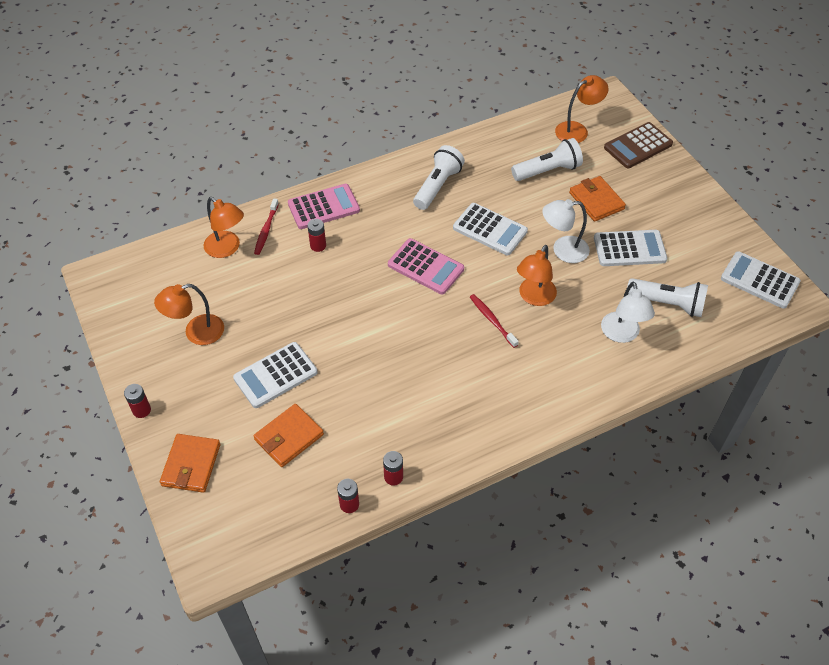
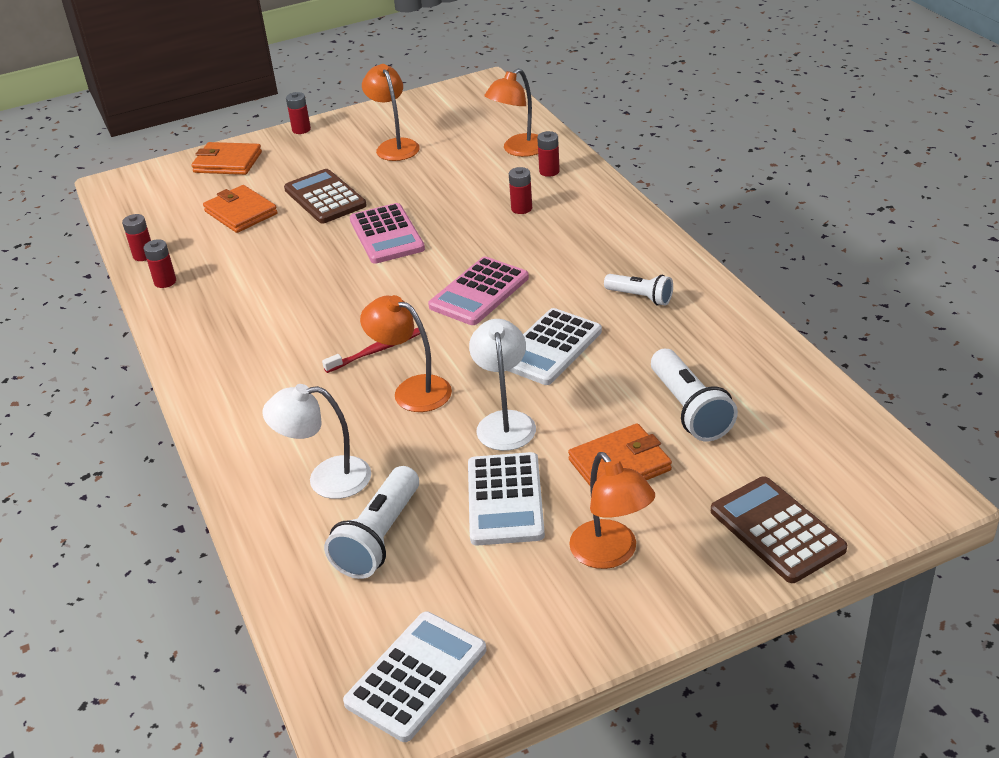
camera: 95 degrees right, 15 degrees down
white calculator [233,342,318,408] -> brown calculator [284,169,367,223]
red toothbrush [254,198,279,255] -> red battery [537,131,560,177]
pink calculator [288,184,360,229] -> pink calculator moved to [350,203,425,264]
white flashlight [413,145,465,210] -> white flashlight [604,274,673,305], size x0.63
orange lamp [555,75,608,143] -> orange lamp moved to [569,452,655,569]

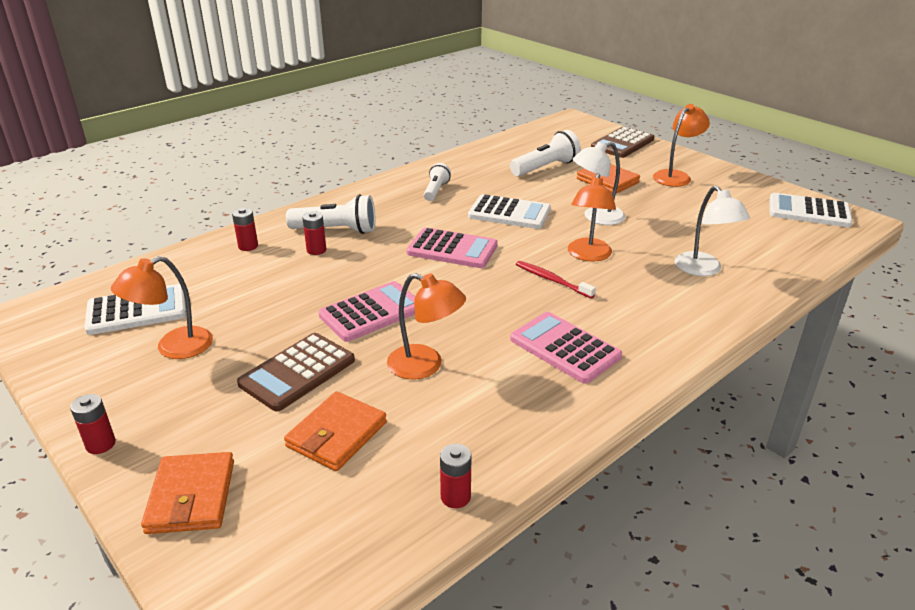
camera: 110 degrees left, 5 degrees down
red battery [144,239,176,288] -> none
white flashlight [324,466,419,579] -> white flashlight moved to [286,194,375,234]
white calculator [468,452,545,546] -> white calculator moved to [84,284,186,335]
orange lamp [484,68,538,157] -> orange lamp moved to [387,273,466,379]
none -> pink calculator [510,312,622,384]

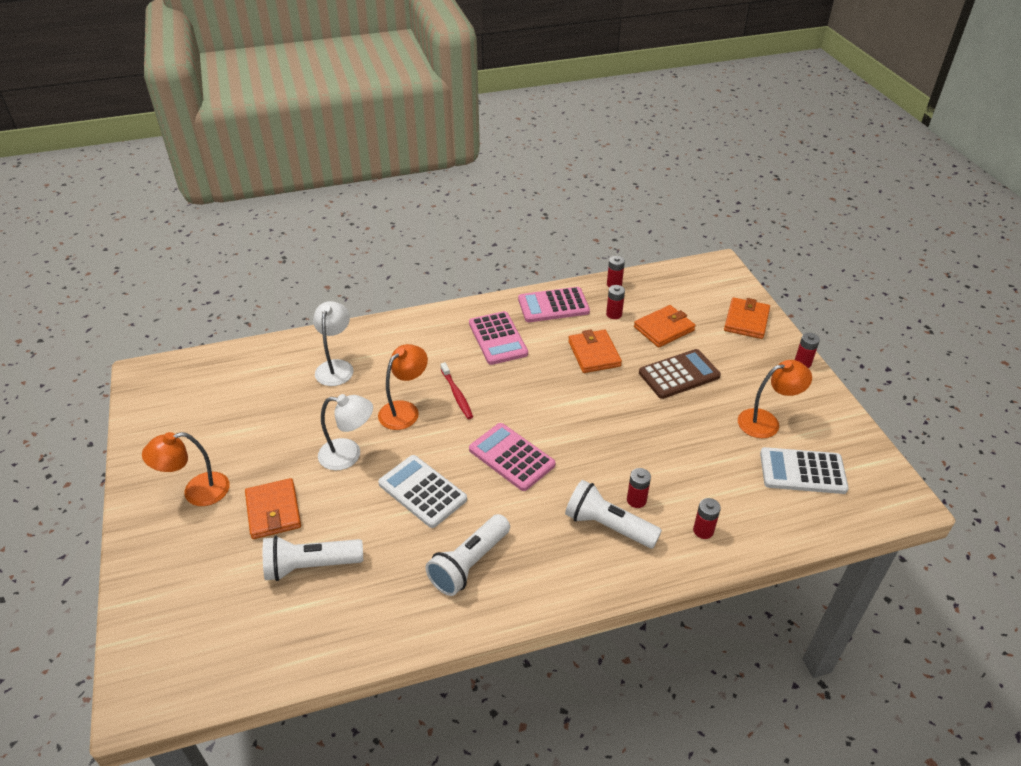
camera: 155 degrees left, 10 degrees up
pink calculator [319,281,415,342] -> pink calculator moved to [518,287,590,322]
orange lamp [387,273,466,379] -> orange wallet [568,330,622,373]
white flashlight [424,163,451,201] -> white flashlight [425,514,510,596], size x1.59
brown calculator [591,127,655,158] -> none
white calculator [769,193,853,227] -> none
none -> red battery [606,285,625,319]

